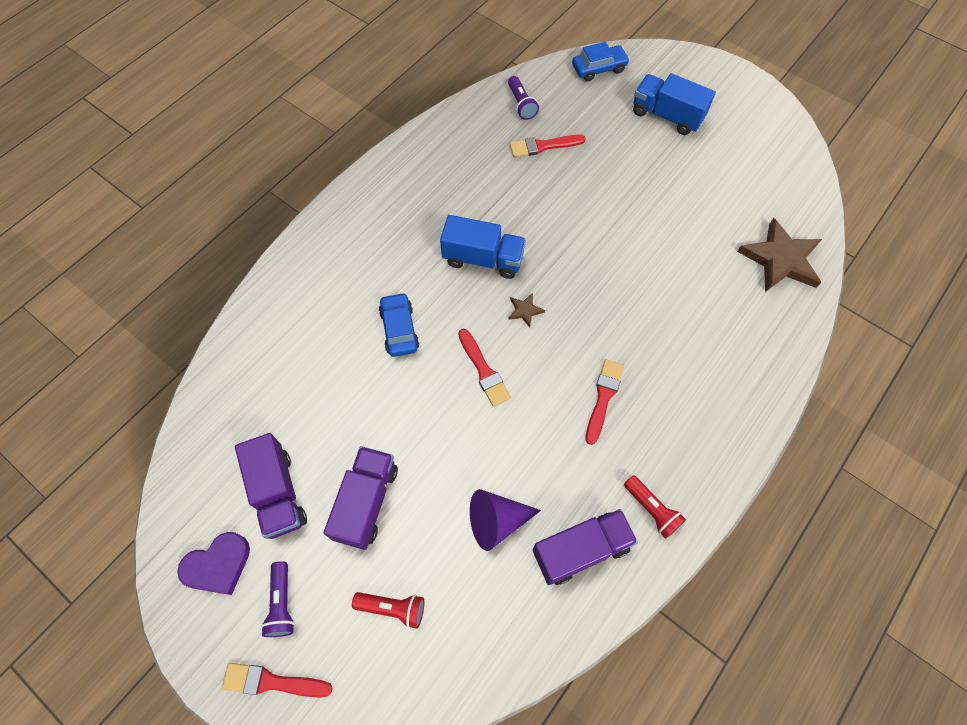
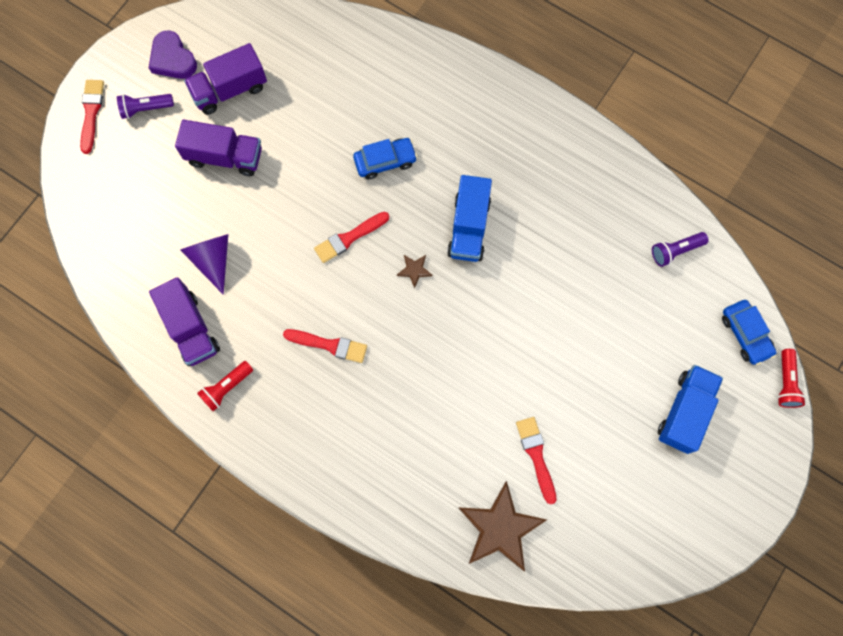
camera: 85 degrees right, 10 degrees up
red flashlight [352,592,424,629] -> red flashlight moved to [777,349,806,408]
red brush [510,135,586,157] -> red brush moved to [516,417,557,505]

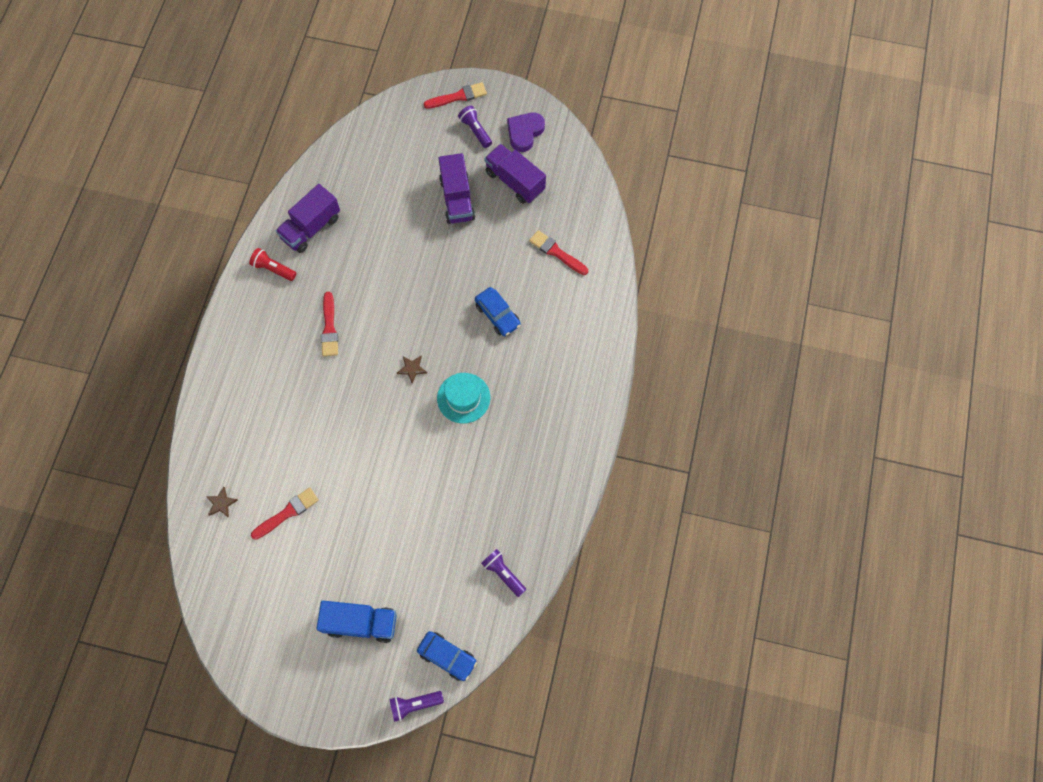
camera: 70 degrees right, 5 degrees down
purple cone [180,234,228,295] -> none
red brush [314,212,389,263] -> red brush moved to [529,230,588,275]
blue truck [447,175,492,262] -> turquoise hat [437,373,490,424]
brown star [459,481,547,571] -> brown star [206,487,238,518], size x0.43
blue car [722,300,777,365] -> blue car turned 105 degrees counterclockwise [417,631,477,681]
red flashlight [777,349,806,408] -> purple flashlight [389,691,444,722]

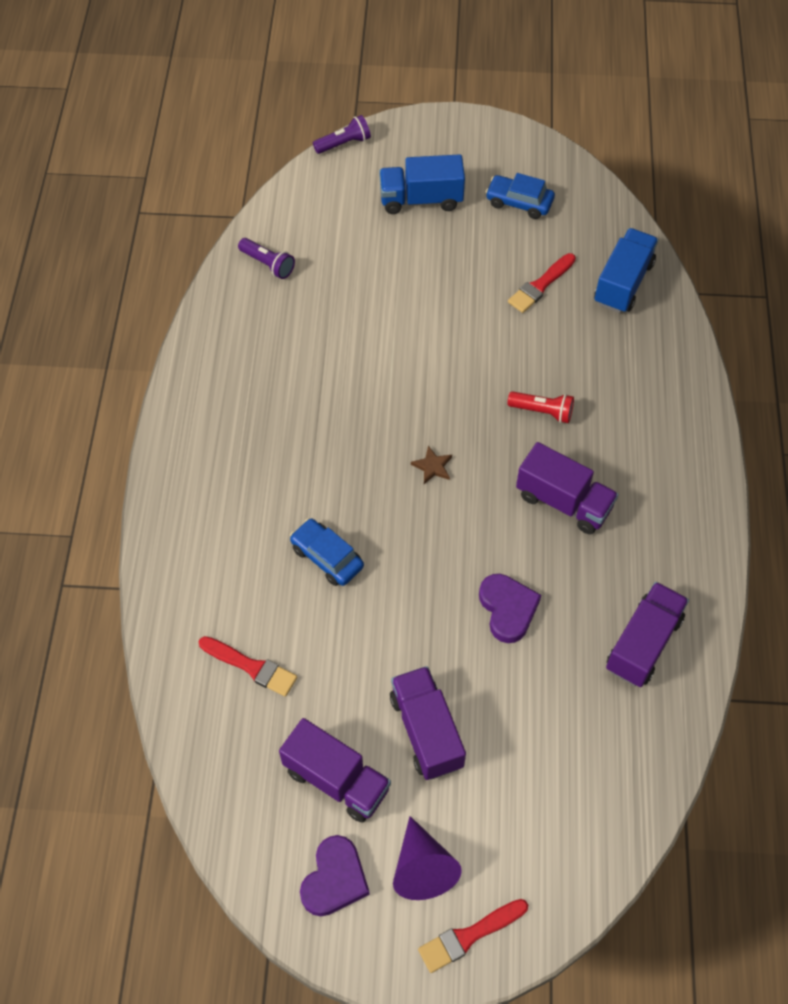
camera: 170 degrees right, 10 degrees down
brown star [206,487,238,518] -> blue truck [594,228,659,313]
red flashlight [249,248,296,281] -> red flashlight moved to [507,391,574,423]
red brush [321,292,338,357] -> purple truck [516,442,619,534]
blue car [417,631,477,681] -> blue car moved to [485,173,555,219]
turquoise hat [437,373,490,424] -> none
purple flashlight [458,106,492,148] -> purple cone [393,816,462,900]
none -> purple heart [479,574,541,643]

